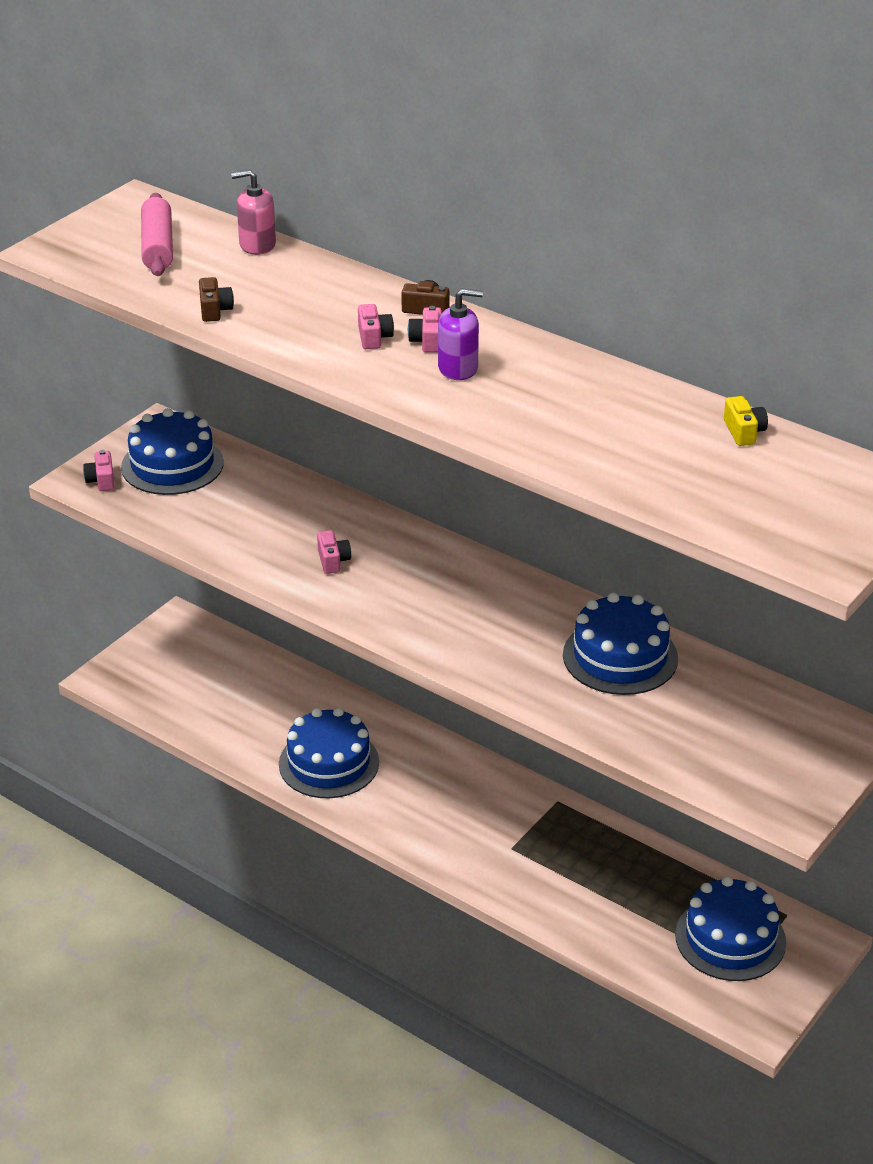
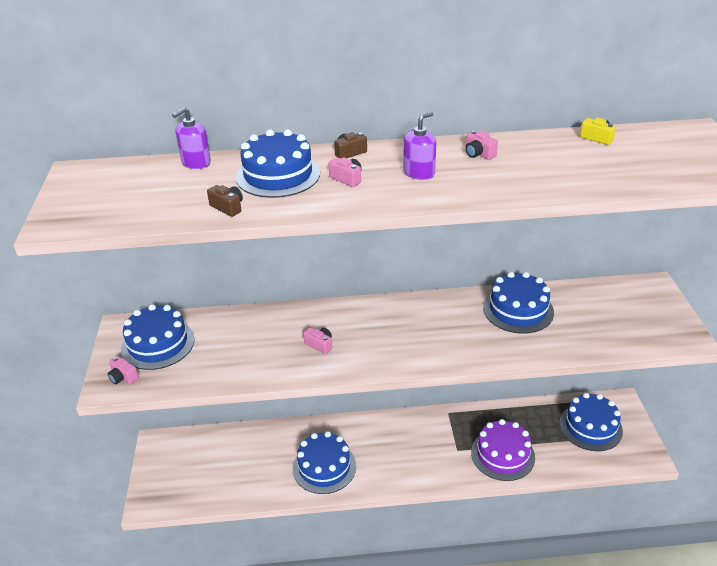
camera: 40 degrees left, 0 degrees up
pink rolling pin [141,193,173,276] -> none
pink soap dispenser [231,170,276,255] -> purple soap dispenser [172,107,211,169]
pink camera [408,306,442,353] -> pink camera moved to [465,130,498,160]
none -> blue cake [236,129,320,198]
none -> purple cake [471,419,535,481]

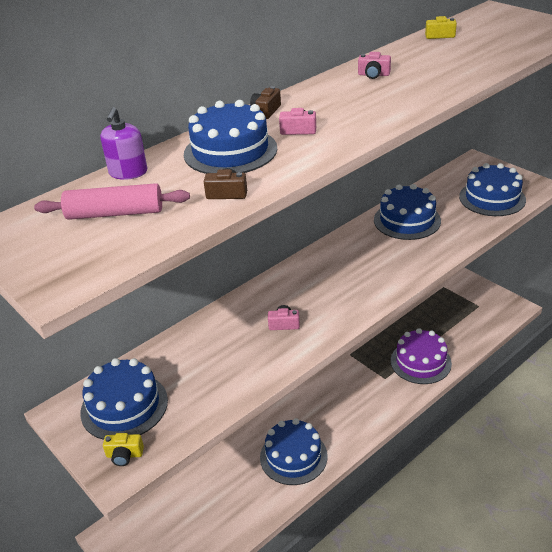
camera: 35 degrees left, 0 degrees up
pink camera [108,356,139,384] -> yellow camera [103,433,144,466]
purple soap dispenser [403,112,436,180] -> none
blue cake [560,393,623,451] -> blue cake moved to [459,163,526,216]
none -> pink rolling pin [34,183,190,220]

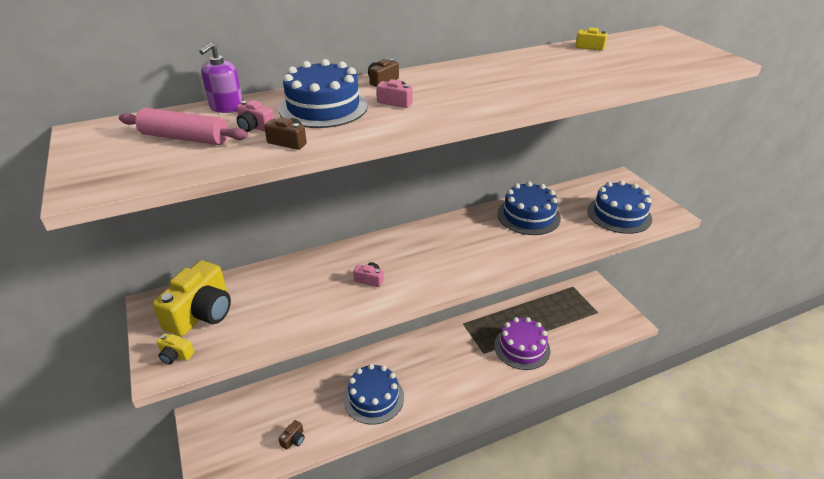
camera: 15 degrees right, 0 degrees up
blue cake [80,358,168,440] -> yellow camera [152,260,231,336]
pink camera [358,52,391,79] -> pink camera moved to [237,100,274,132]
none -> brown camera [278,420,305,450]

